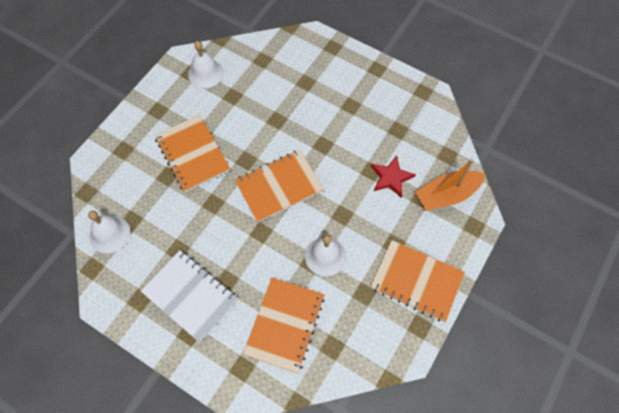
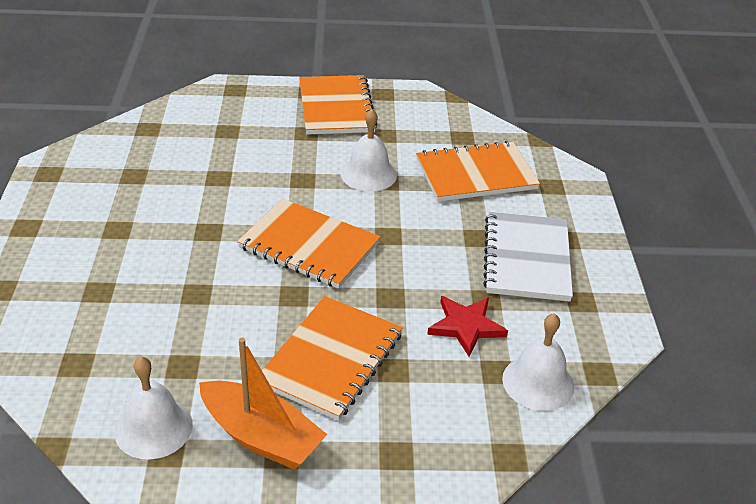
camera: 125 degrees left, 25 degrees down
red star [371,155,416,197] -> red star moved to [427,296,508,357]
orange boat [415,159,486,211] -> orange boat moved to [199,338,327,470]

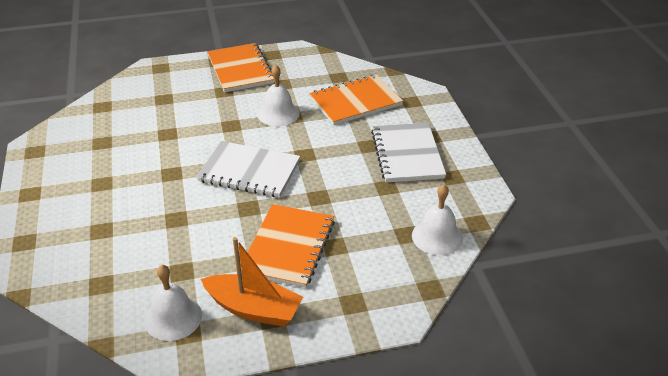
camera: 10 degrees left, 0 degrees up
orange notebook [237,199,380,289] -> white notebook [197,141,300,198]
red star [427,296,508,357] -> none

